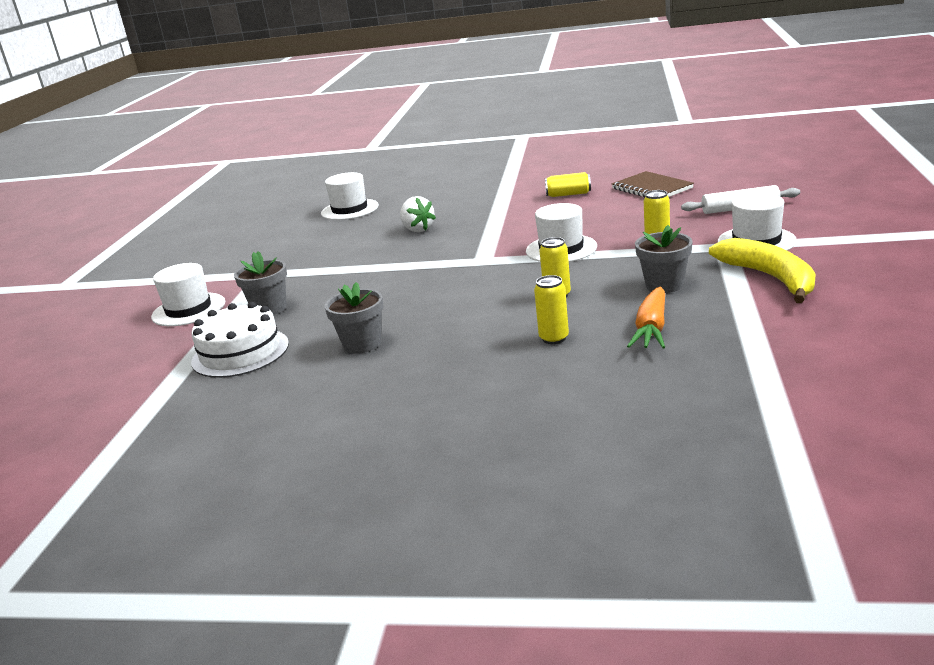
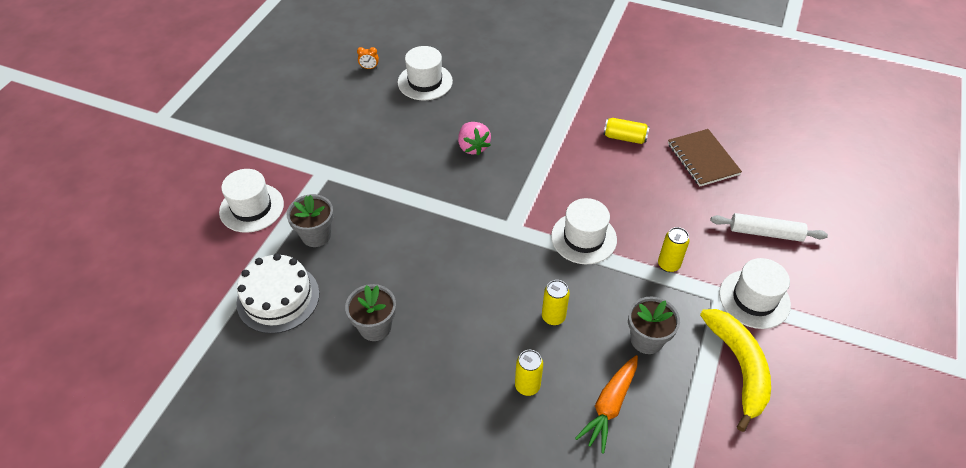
camera: 10 degrees right, 25 degrees up
white strawberry [400,196,436,232] -> pink strawberry [458,122,491,155]
none -> orange clock [357,47,379,69]

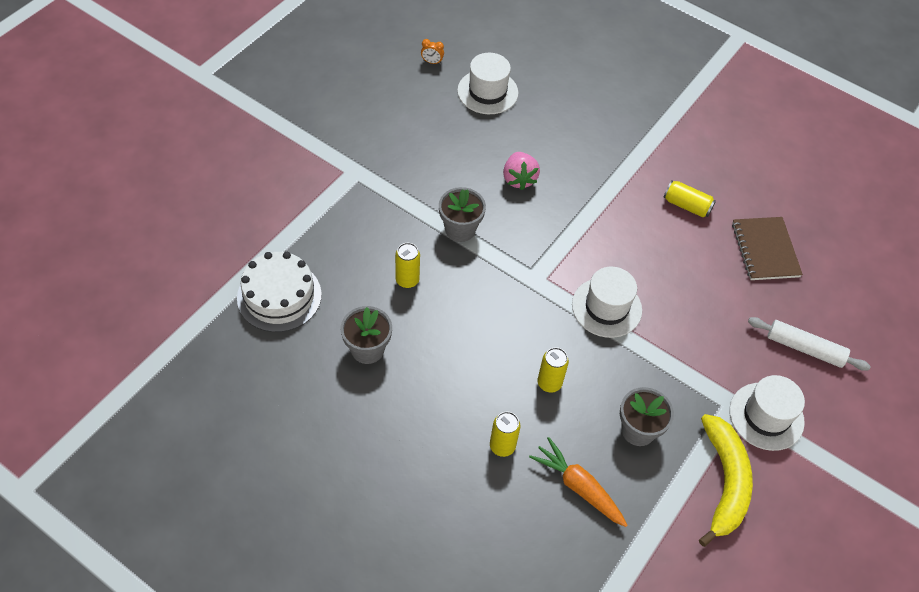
camera: 10 degrees right, 5 degrees up
white hat [219,169,284,233] -> none
grey flower pot [286,194,334,247] -> grey flower pot moved to [439,187,486,242]
orange carrot [575,355,638,454] -> orange carrot turned 90 degrees clockwise [529,437,628,527]
yellow can [658,227,689,272] -> yellow can moved to [395,243,420,288]

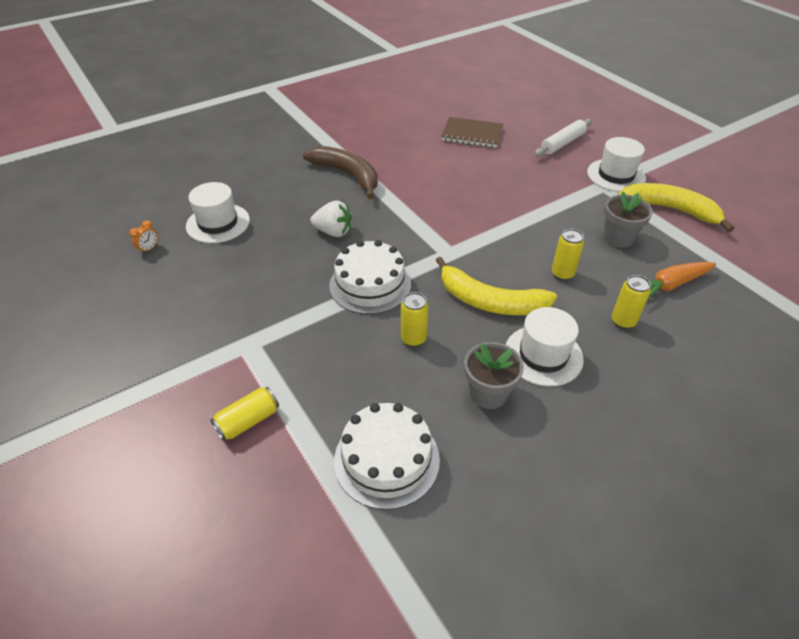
camera: 65 degrees left, 10 degrees down
grey flower pot [439,187,486,242] -> white cake [329,240,411,314]
pink strawberry [503,152,540,190] -> white strawberry [310,200,352,237]
white hat [572,267,642,338] -> white hat moved to [506,307,584,386]
yellow can [663,181,716,217] -> yellow can moved to [210,387,279,441]
none -> brown banana [303,146,378,199]
none -> yellow banana [436,257,557,315]

